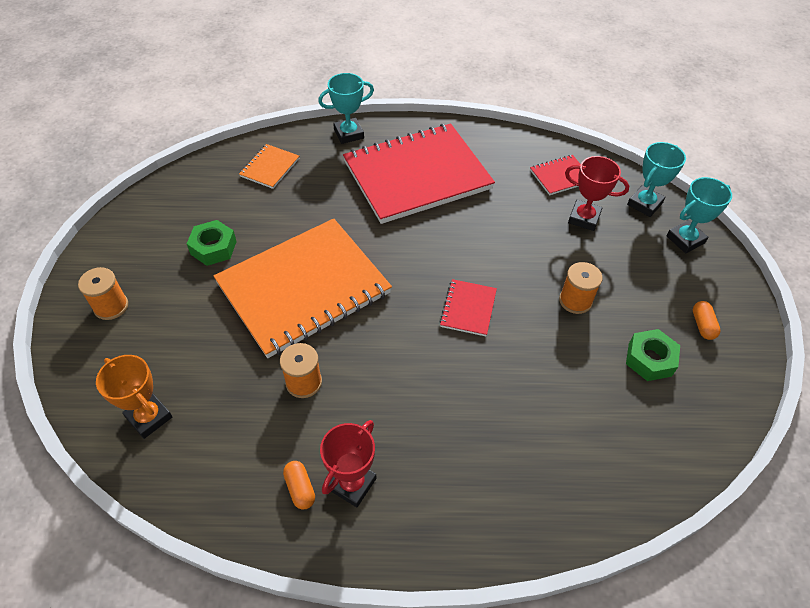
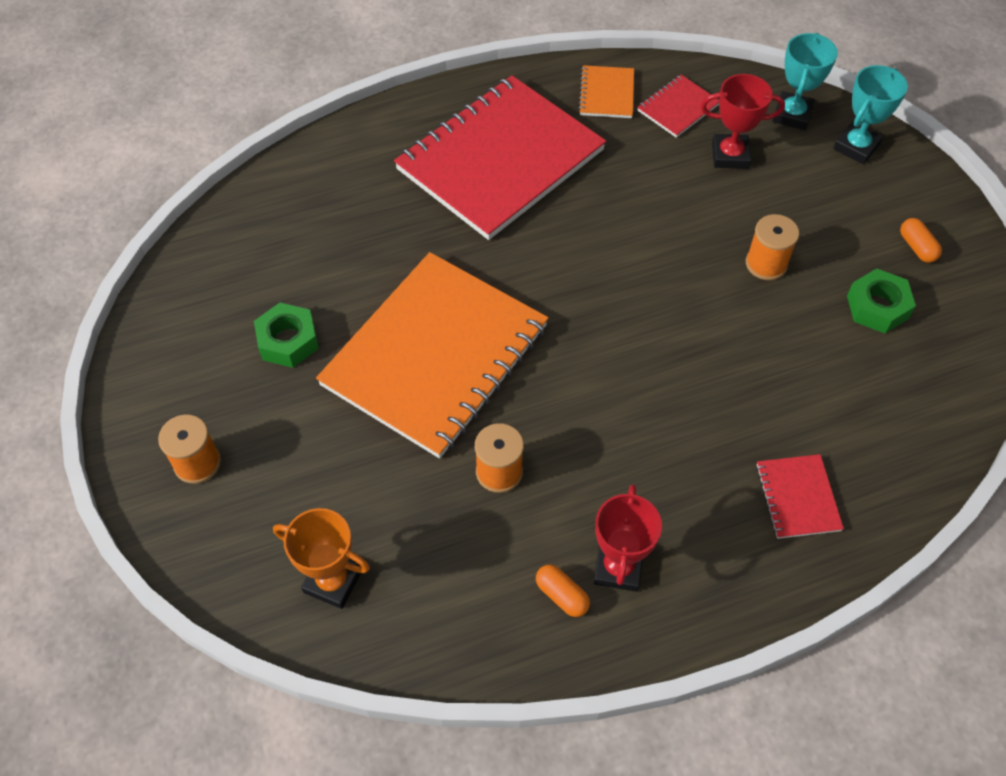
camera: 20 degrees left, 5 degrees up
orange notebook [239,144,299,189] -> orange notebook moved to [578,65,634,118]
turquoise trophy [318,73,374,144] -> none
red notebook [439,279,497,336] -> red notebook moved to [756,454,844,539]

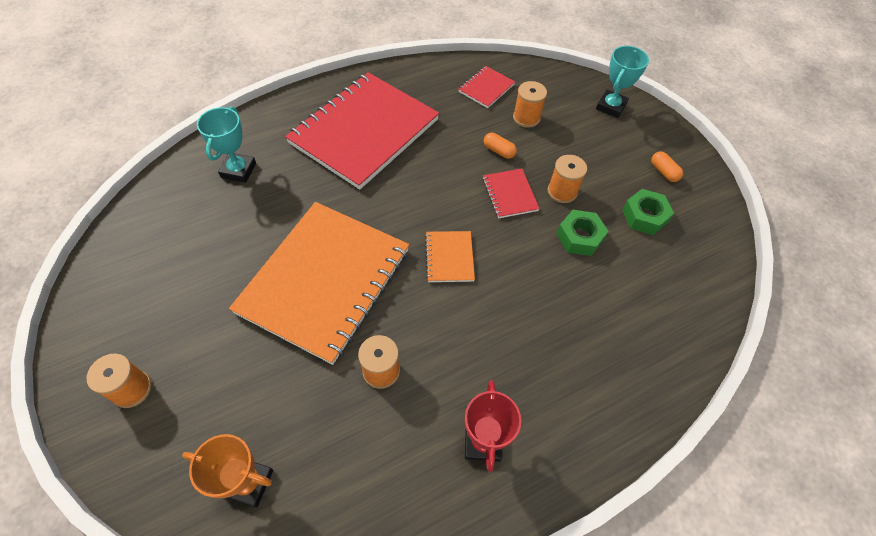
camera: 10 degrees left, 0 degrees up
green nut [254,303,319,368] -> green nut moved to [557,210,608,256]
orange capsule [536,565,590,617] -> orange capsule moved to [484,133,517,159]
orange notebook [578,65,634,118] -> orange notebook moved to [425,231,475,282]
red trophy [701,74,785,169] -> orange spool [513,81,547,128]
red notebook [756,454,844,539] -> red notebook moved to [483,169,540,218]
turquoise trophy [772,33,838,130] -> turquoise trophy moved to [197,106,256,183]

